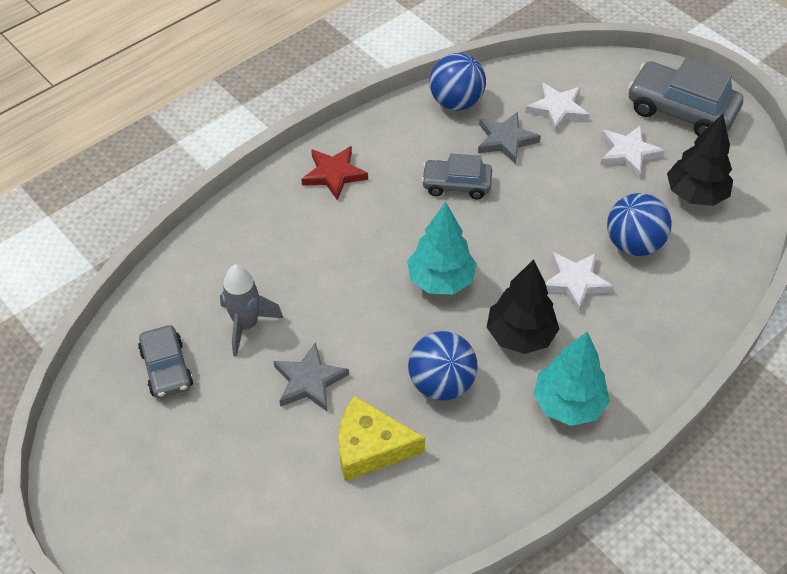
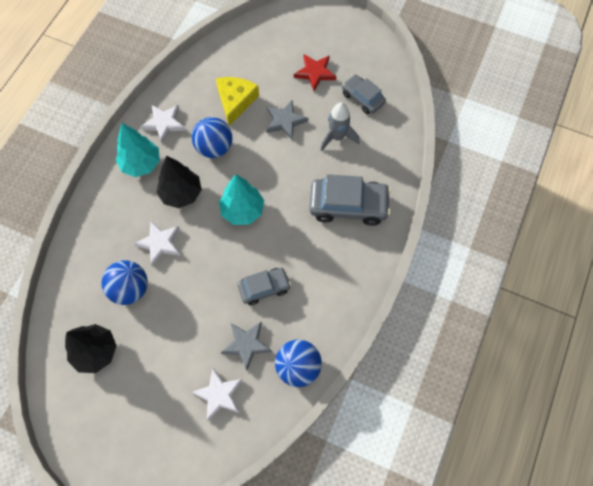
camera: 155 degrees right, 15 degrees up
red star [301,146,368,200] -> red star moved to [294,54,336,91]
yellow cheese [338,396,425,481] -> yellow cheese turned 60 degrees counterclockwise [216,77,259,126]
white star [600,125,665,178] -> white star moved to [140,104,185,143]
grey car [628,58,743,137] -> grey car moved to [309,174,391,226]

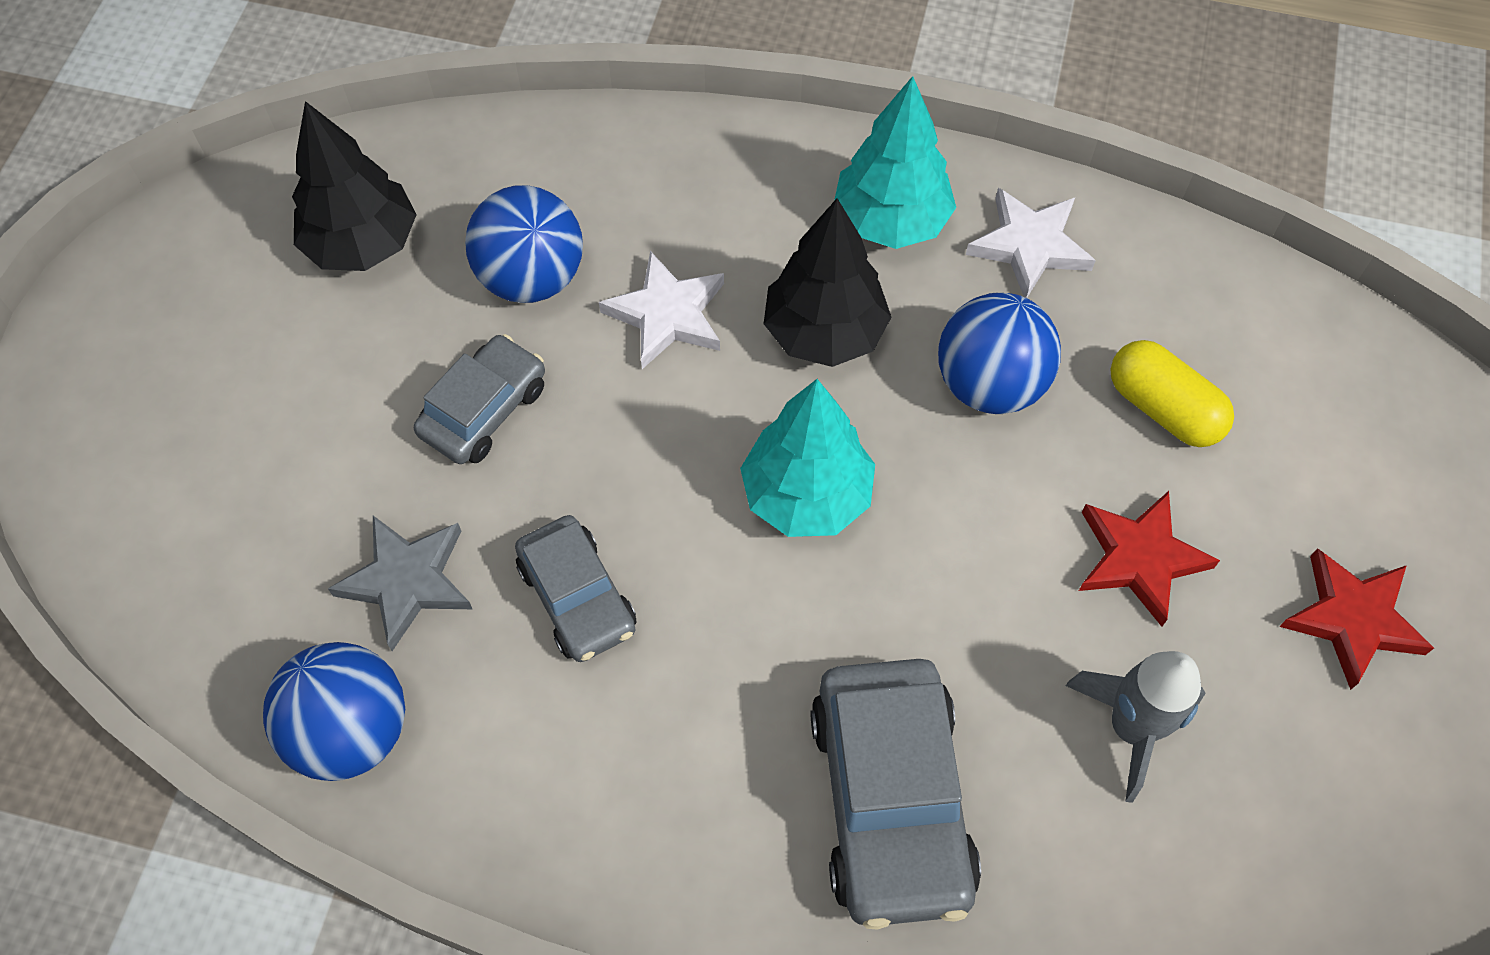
camera: 80 degrees right, 5 degrees down
white star [191,368,242,421] -> none
yellow cheese [216,77,259,126] -> yellow capsule [1110,340,1234,447]
grey star [266,100,308,140] -> red star [1079,491,1220,627]
grey car [342,74,386,114] -> grey car moved to [414,334,545,464]

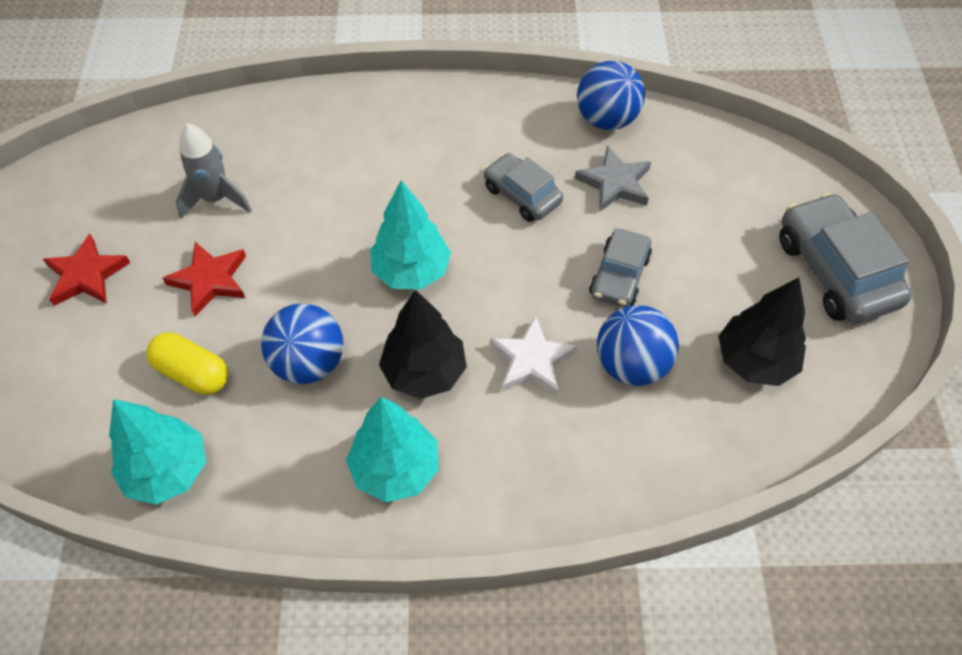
camera: 165 degrees right, 5 degrees down
grey car [811,659,981,930] -> grey car moved to [779,193,912,324]
white star [966,188,1096,298] -> none
none -> turquoise tree [109,399,206,505]

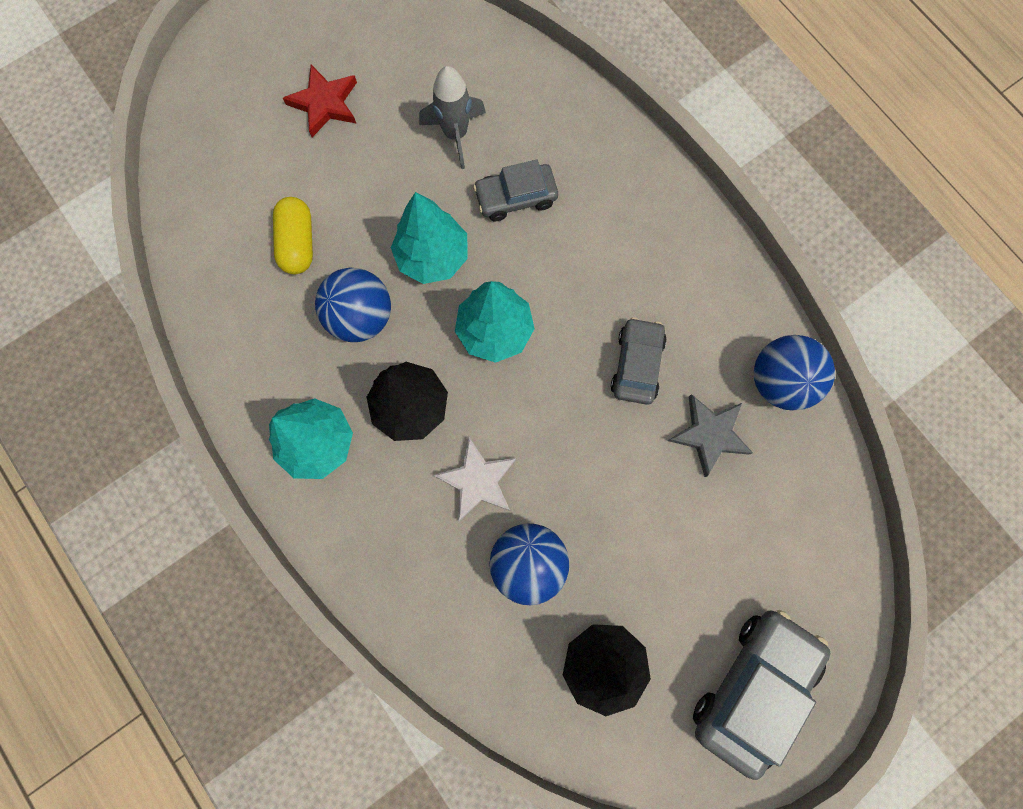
camera: 55 degrees right, 20 degrees up
turquoise tree [109,399,206,505] -> turquoise tree moved to [391,192,468,284]
red star [163,242,246,316] -> none
grey car [589,228,652,307] -> grey car moved to [473,159,558,222]

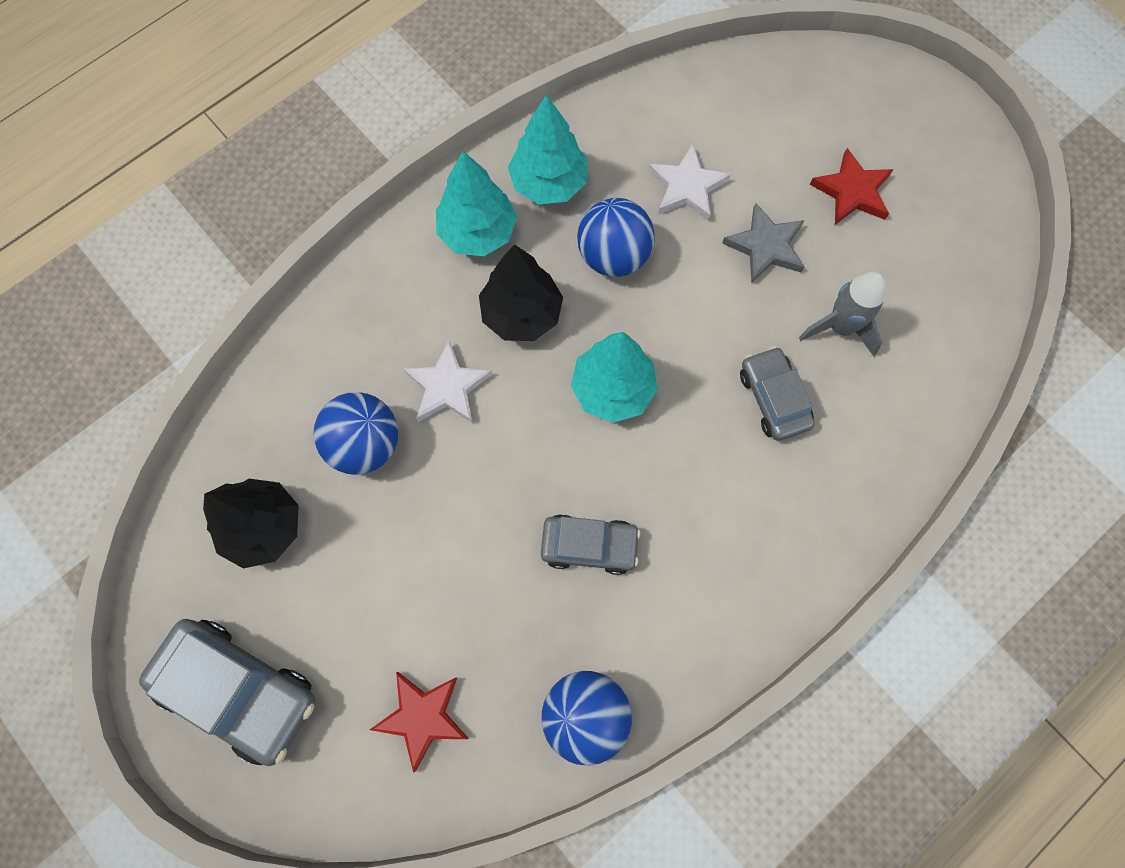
camera: 85 degrees right, 5 degrees down
yellow capsule [273,197,313,274] -> white star [648,144,731,221]
turquoise tree [391,192,468,284] -> turquoise tree moved to [508,95,588,204]
grey star [668,394,753,477] -> grey star moved to [722,203,805,284]
none -> red star [370,672,469,773]

